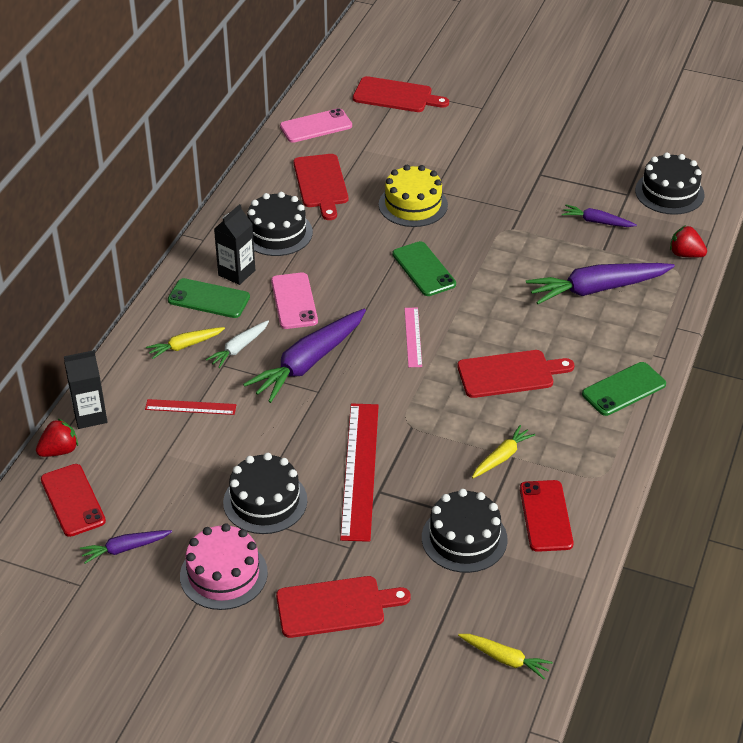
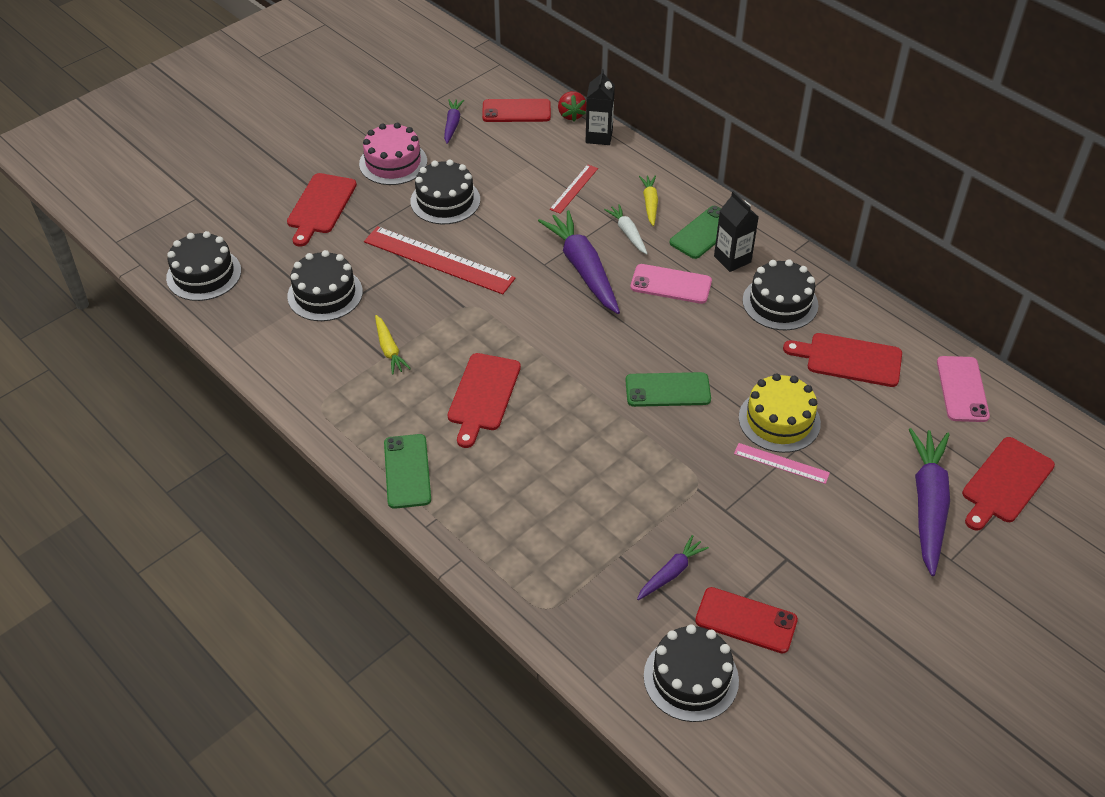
camera: 115 degrees right, 5 degrees up
pink ruler [404,308,422,367] -> pink ruler moved to [734,443,830,484]
yellow carrot [458,634,553,679] -> black cake [166,231,241,301]
red phone [520,480,574,552] -> red phone moved to [695,587,798,654]
purple carrot [526,263,675,304] -> purple carrot moved to [909,428,950,576]
red strawberry [670,225,707,258] -> none

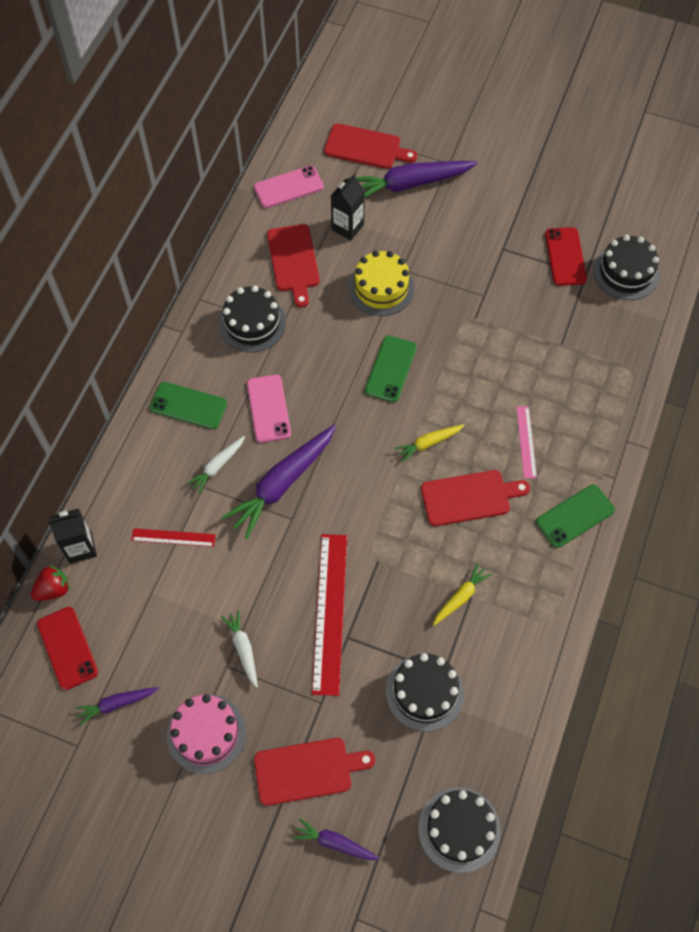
camera: 115 degrees left, 15 degrees up
black cake [410,159,480,224] -> white carrot [221,610,258,688]
green phone [625,372,711,407] -> green phone turned 45 degrees clockwise [365,335,417,402]
purple carrot [637,535,709,600] -> purple carrot moved to [293,819,380,860]
yellow carrot [639,175,658,226] -> yellow carrot moved to [394,424,465,462]
black carton [714,191,759,272] -> black carton moved to [331,174,365,240]
pink ruler [734,443,830,484] -> pink ruler moved to [516,406,537,478]

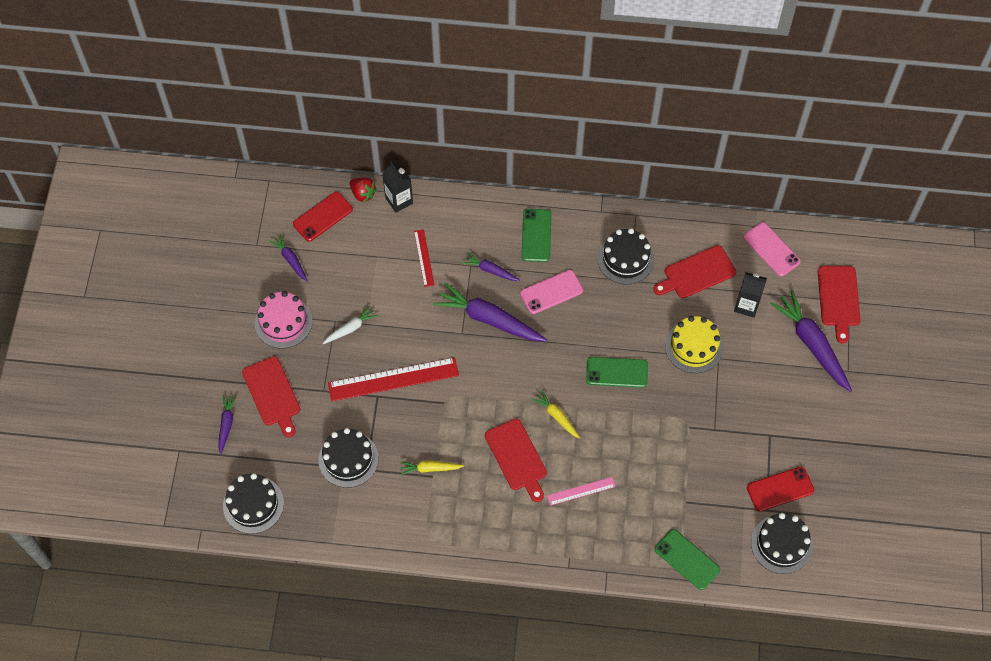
camera: 75 degrees right, 0 degrees up
white carrot [186,436,245,494] -> purple carrot [462,252,520,281]
yellow carrot [433,563,492,626] -> yellow carrot turned 150 degrees clockwise [400,461,464,476]
green phone [536,485,615,548] -> green phone moved to [655,529,720,590]

